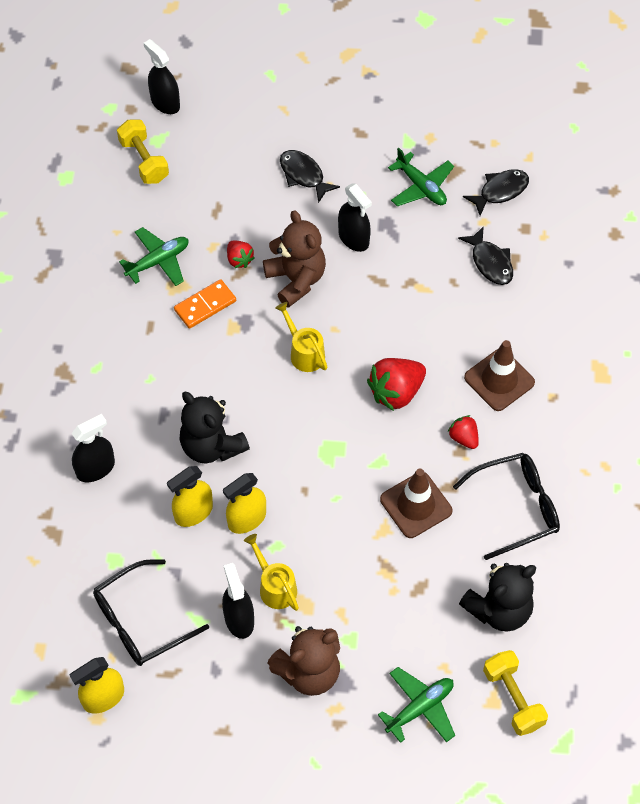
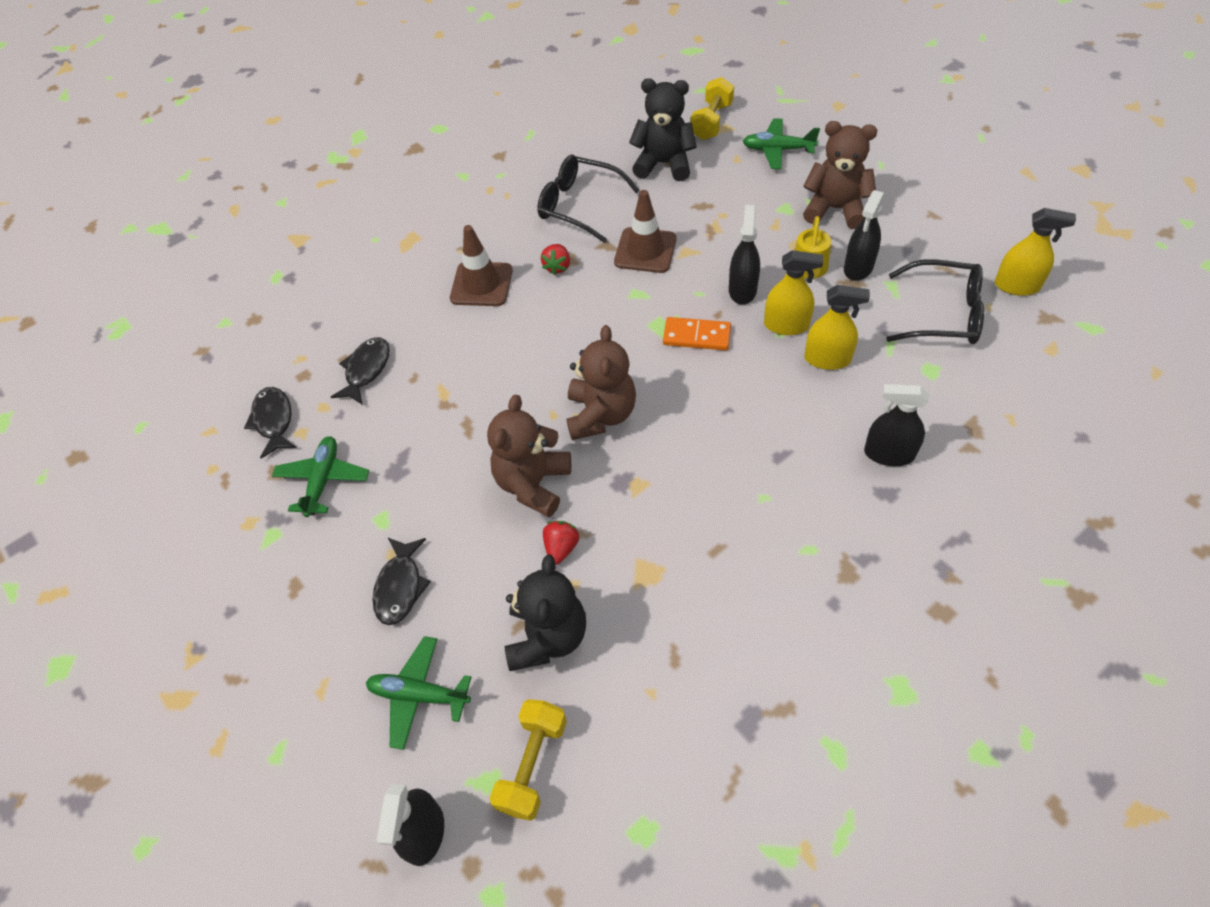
camera: 130 degrees left, 5 degrees down
green plane [119,227,189,286] -> green plane moved to [366,636,471,750]
orange domino [174,279,236,329] -> orange domino moved to [663,317,731,351]
black teddy bear [180,391,250,463] -> black teddy bear moved to [505,554,586,671]
yellow watering can [275,302,327,372] -> brown teddy bear [566,325,636,440]
black spray bottle [338,183,372,252] -> black spray bottle moved to [729,205,760,305]
red strawberry [367,358,426,411] -> none
black fish [463,169,529,216] -> black fish turned 60 degrees clockwise [244,387,297,459]

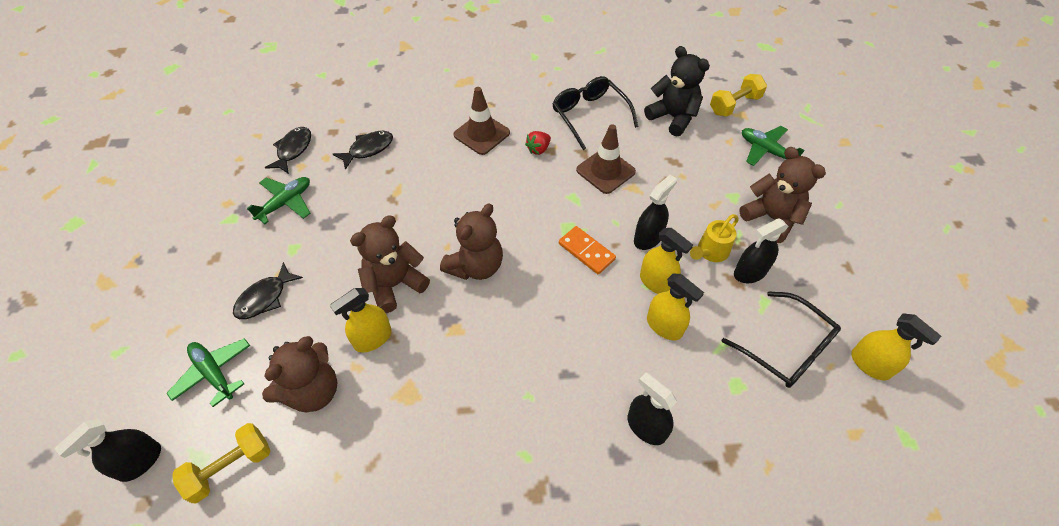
camera: 30 degrees right, 0 degrees up
black teddy bear [505,554,586,671] -> brown teddy bear [262,336,338,412]
red strawberry [543,521,579,564] -> yellow spray bottle [330,288,392,353]

